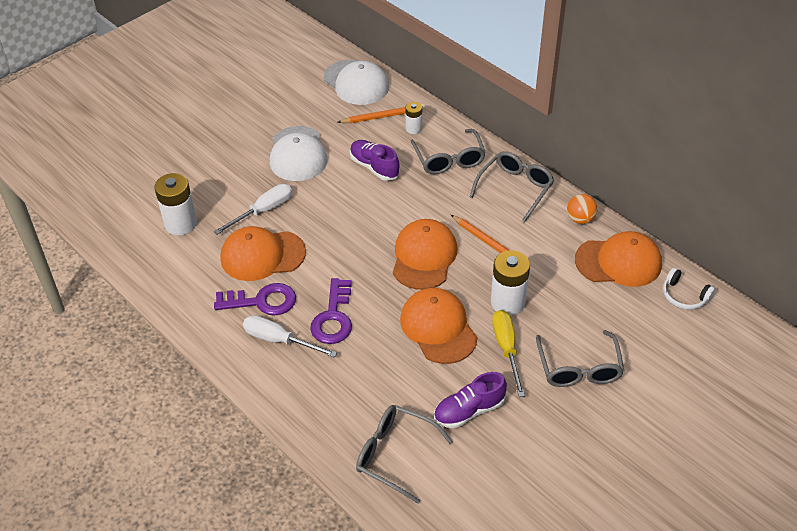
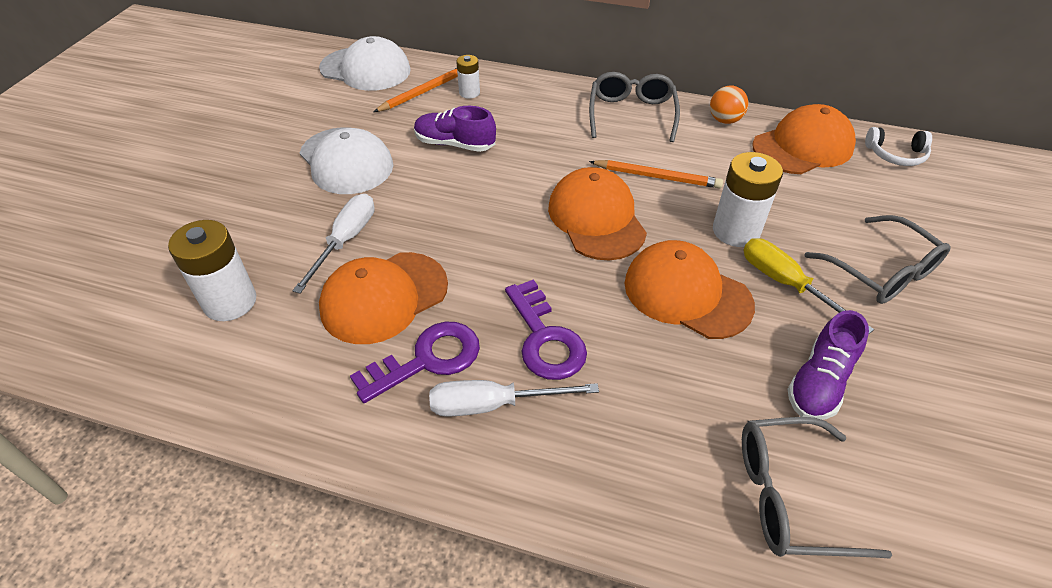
camera: 30 degrees left, 0 degrees up
grey glasses [410,129,486,174] -> none

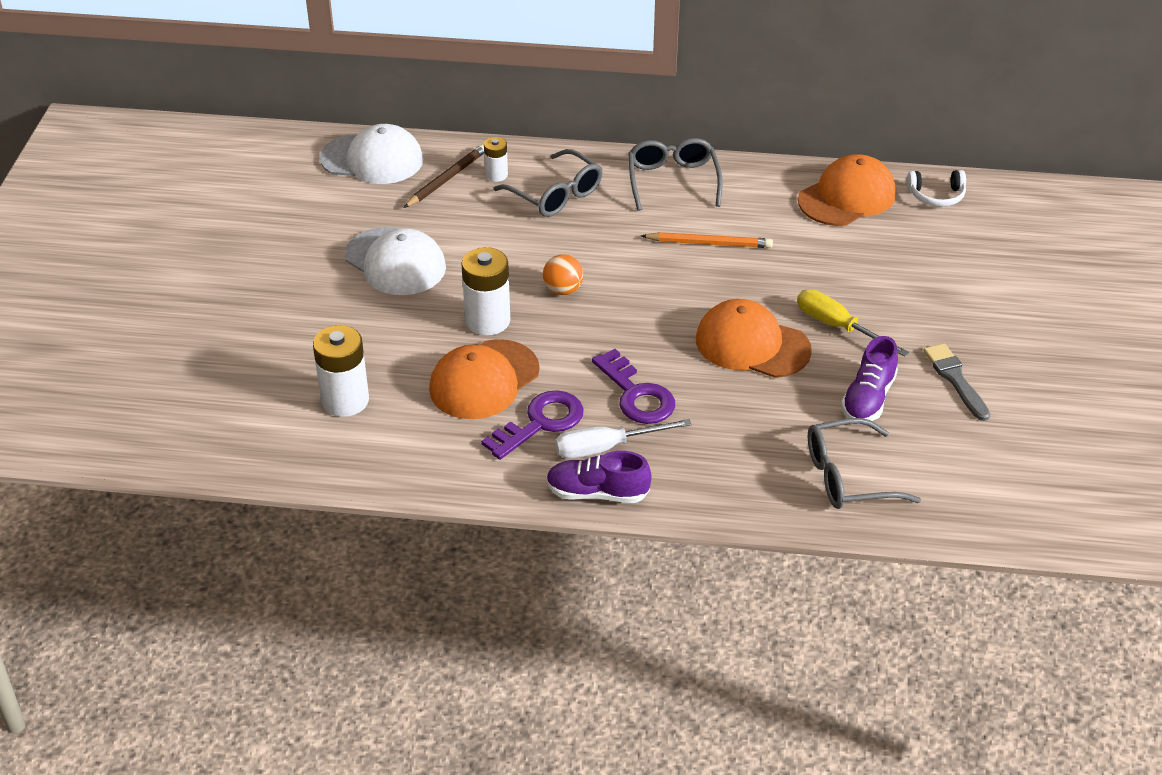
camera: 10 degrees left, 5 degrees down
white screwdriver [292,194,375,293] -> none
orange pencil [374,68,458,112] -> brown pencil [404,144,484,208]
purple shoe [414,106,496,152] -> purple shoe moved to [546,451,651,503]
orange cap [548,167,647,260] -> none
orange ball [710,86,748,124] -> orange ball moved to [543,254,583,295]
white battery [713,152,783,247] -> white battery moved to [461,247,510,335]
grey glasses [804,215,951,304] -> grey glasses moved to [493,149,602,217]
none -> grey brush [923,343,990,421]

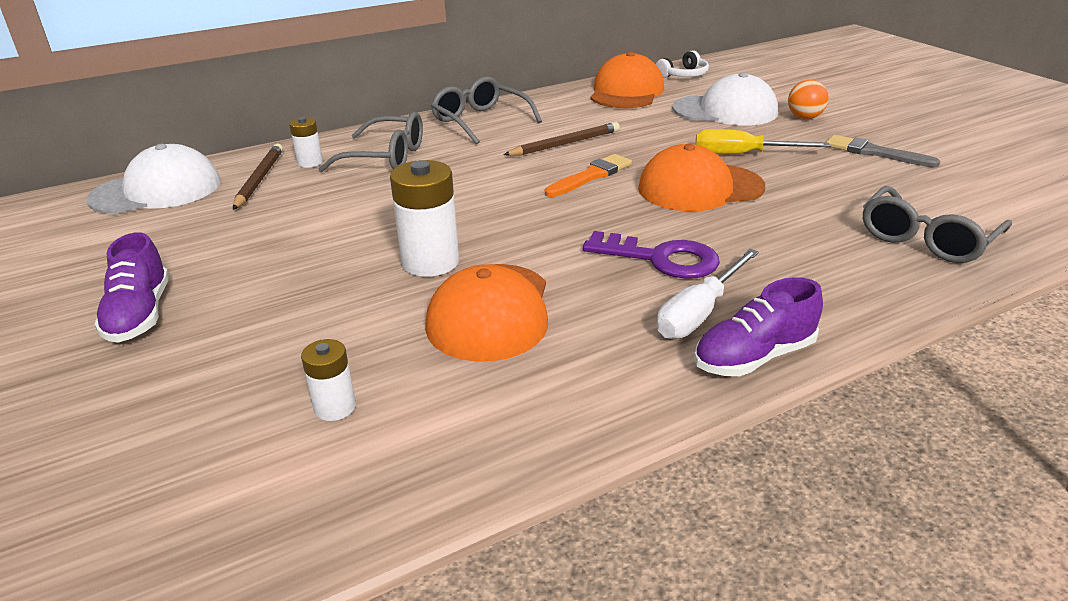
camera: 35 degrees left, 10 degrees down
white battery [313,325,369,417] -> white battery [301,339,356,421], size x0.56
white cap [344,227,446,295] -> white cap moved to [672,72,778,126]
purple key [481,390,584,460] -> none
orange ball [543,254,583,295] -> orange ball moved to [788,80,828,119]
orange pencil [641,232,773,248] -> brown pencil [503,122,620,156]
purple shoe [841,336,898,421] -> purple shoe moved to [94,232,169,343]
none -> orange brush [545,154,632,197]

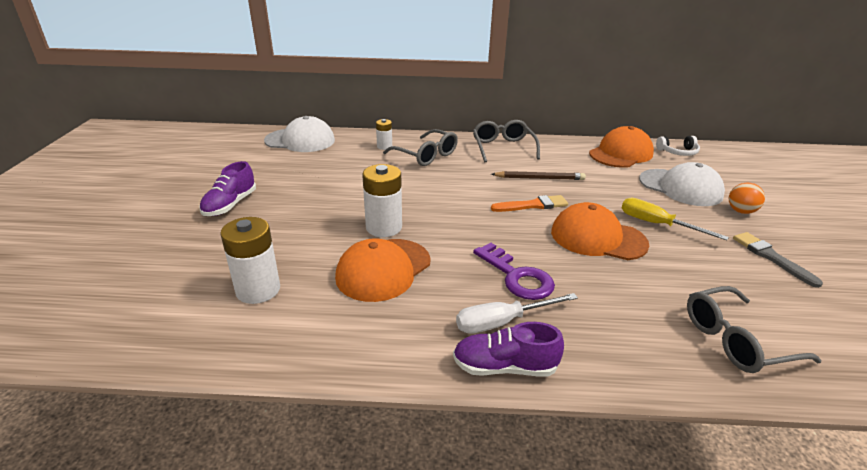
camera: 30 degrees right, 0 degrees up
brown pencil [233,144,283,210] -> none
white battery [301,339,356,421] -> white battery [220,217,280,304], size x1.80

